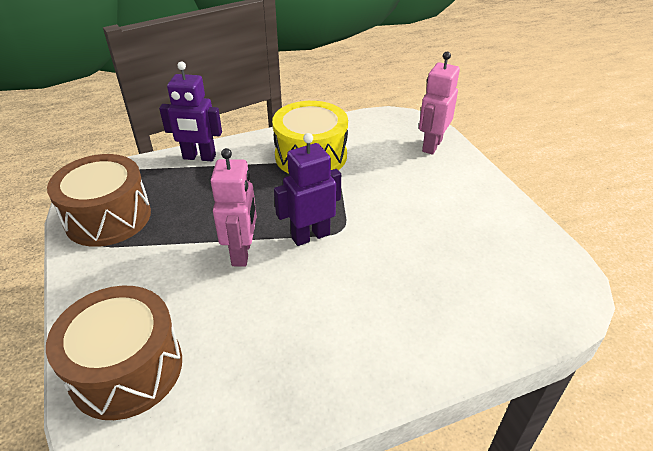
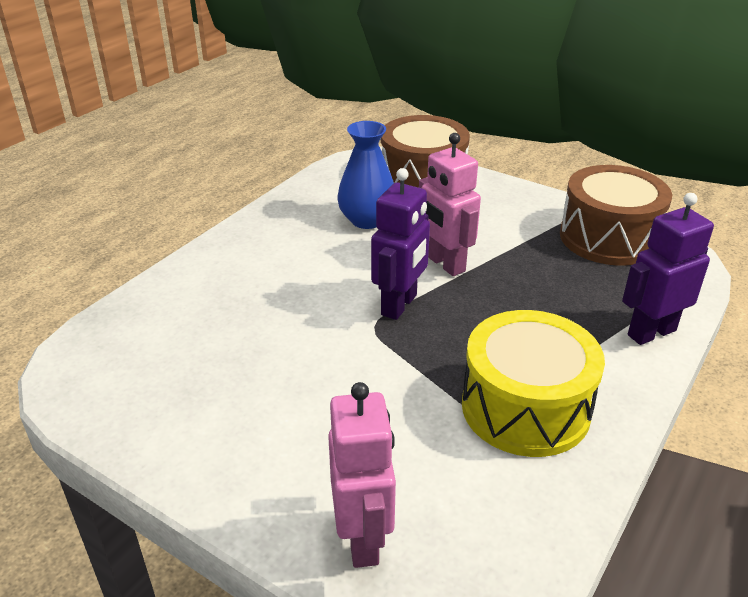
camera: 145 degrees right, 5 degrees down
none -> blue vase [337,121,394,229]

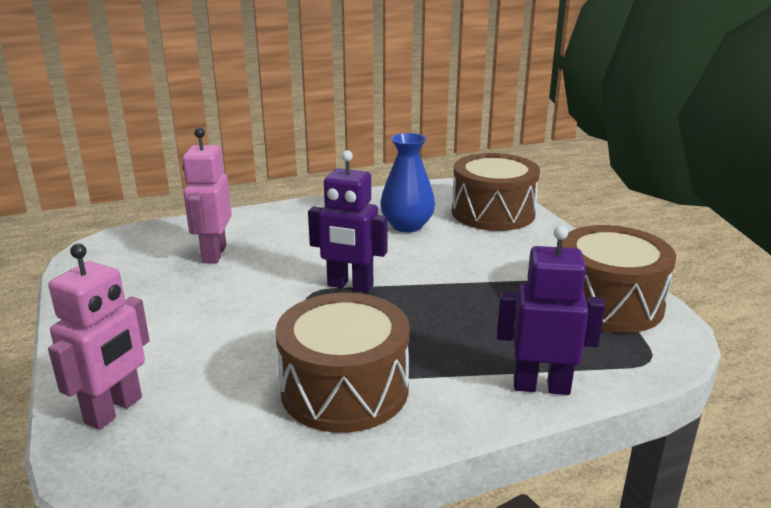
camera: 35 degrees right, 10 degrees down
purple robot [371,168,430,320] -> purple robot turned 45 degrees clockwise [308,150,387,293]
pink robot [419,133,481,276] -> pink robot moved to [182,128,232,263]
yellow drum [462,310,605,457] -> brown drum [275,293,410,433]

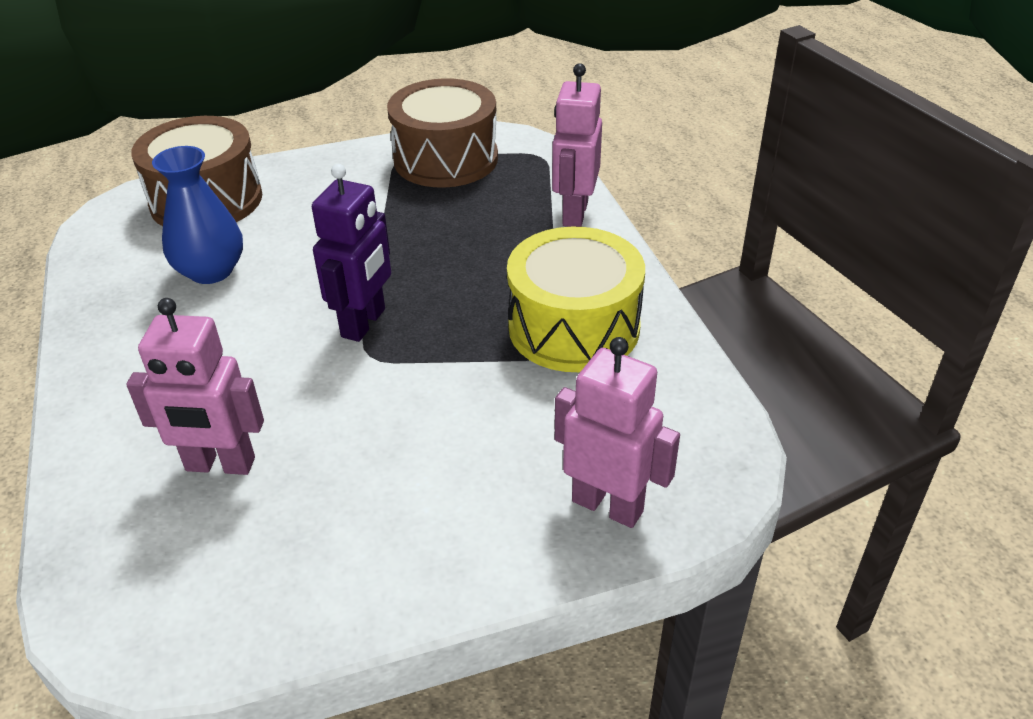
camera: 85 degrees left, 15 degrees up
brown drum [275,293,410,433] -> yellow drum [507,227,645,372]
purple robot [497,226,605,395] -> pink robot [552,63,602,227]

